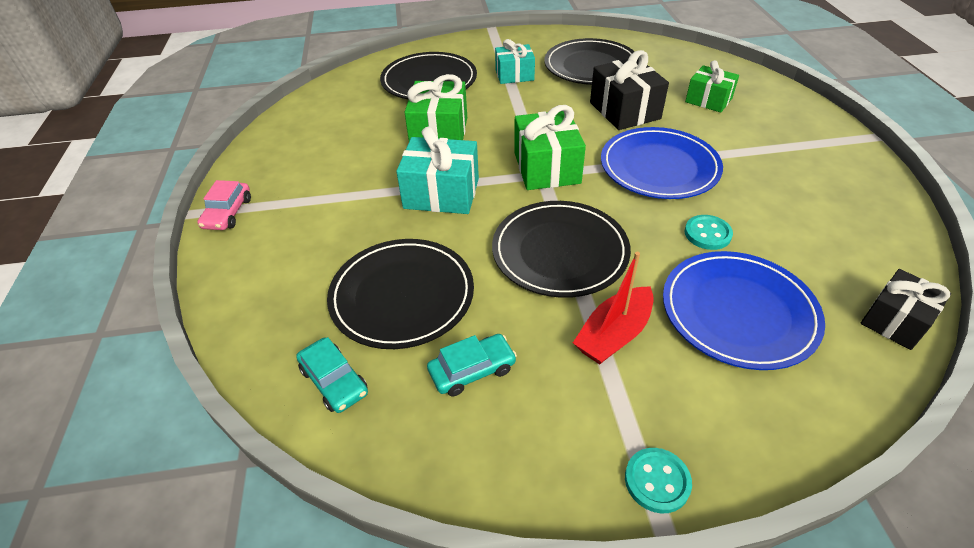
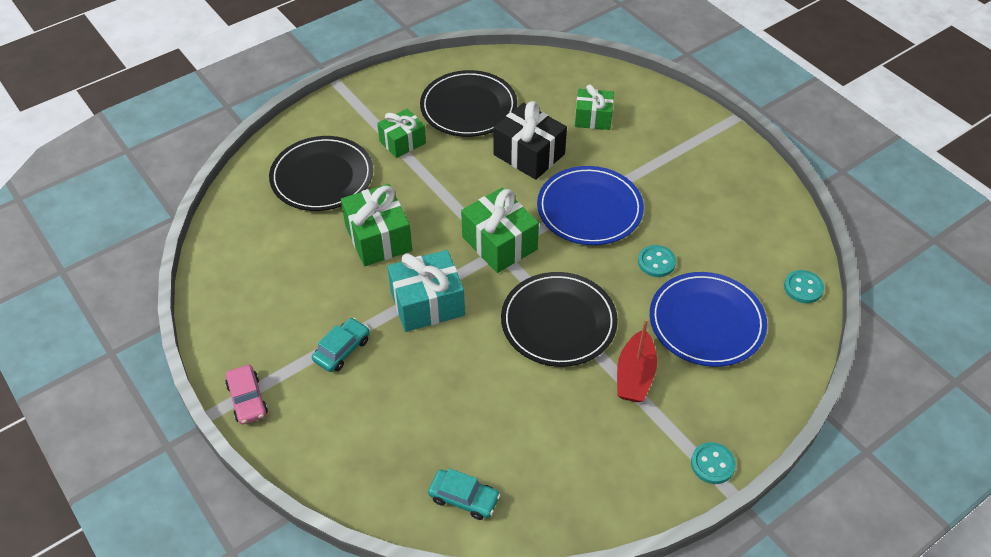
camera: 30 degrees left, 5 degrees up
black plate [327,239,474,349] -> none
turquoise car [427,334,517,396] -> turquoise car moved to [312,318,370,372]
turquoise gift [495,39,535,84] -> green gift [377,108,426,158]
black gift [861,269,951,350] -> turquoise button [784,270,824,303]

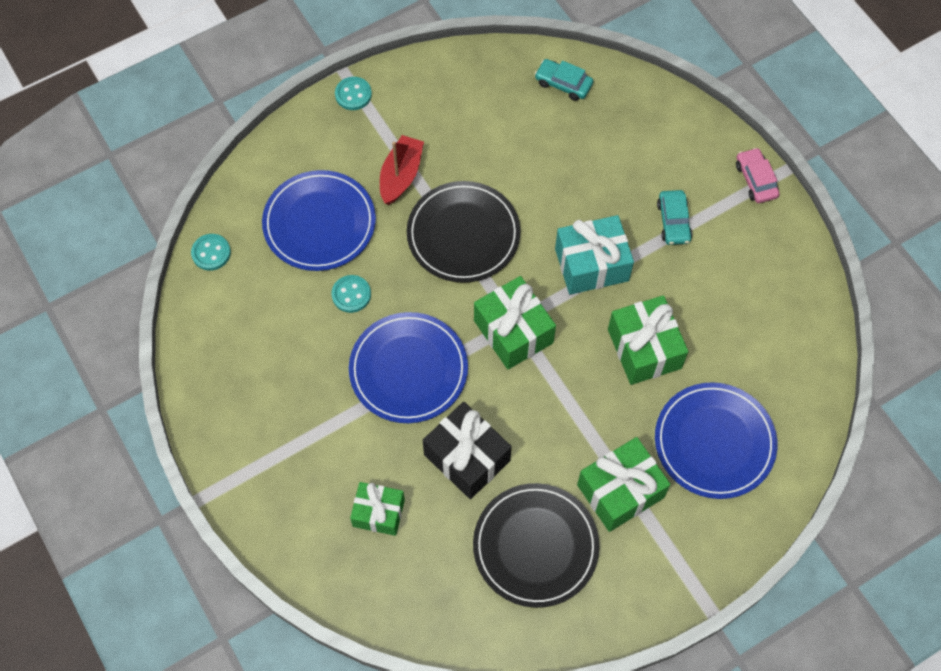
camera: 175 degrees left, 15 degrees up
black plate [269,136,373,211] -> blue plate [655,382,777,499]
turquoise car [312,318,370,372] -> turquoise car turned 45 degrees counterclockwise [657,190,692,245]
green gift [377,108,426,158] -> green gift [577,437,671,532], size x1.51

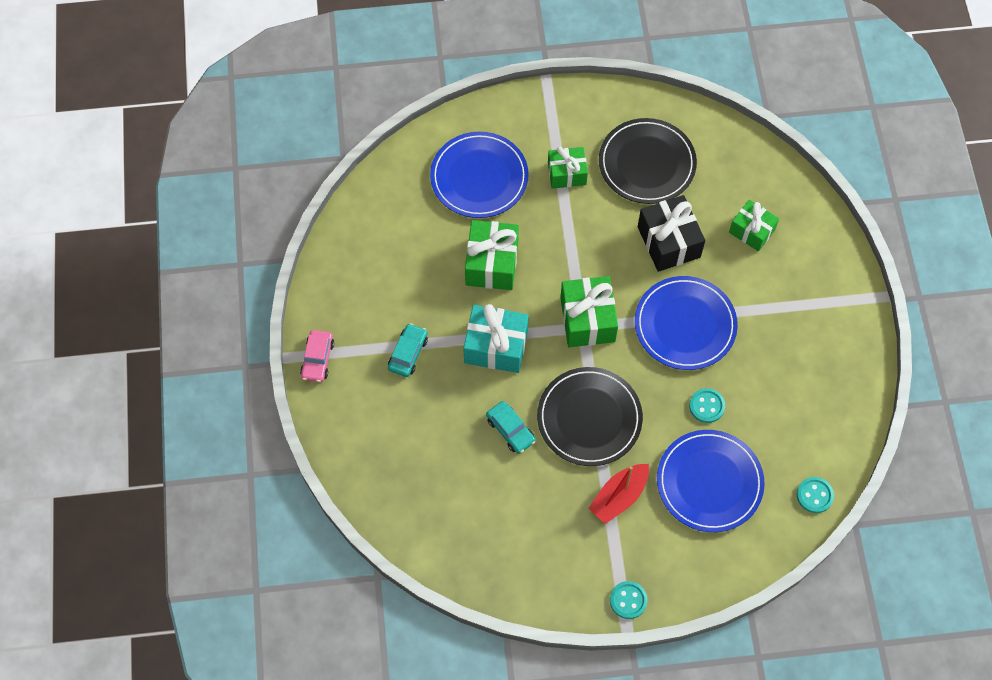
camera: 155 degrees left, 0 degrees up
turquoise car [535,59,593,101] -> turquoise car moved to [486,401,536,454]
green gift [577,437,671,532] -> green gift [548,147,588,189], size x0.66

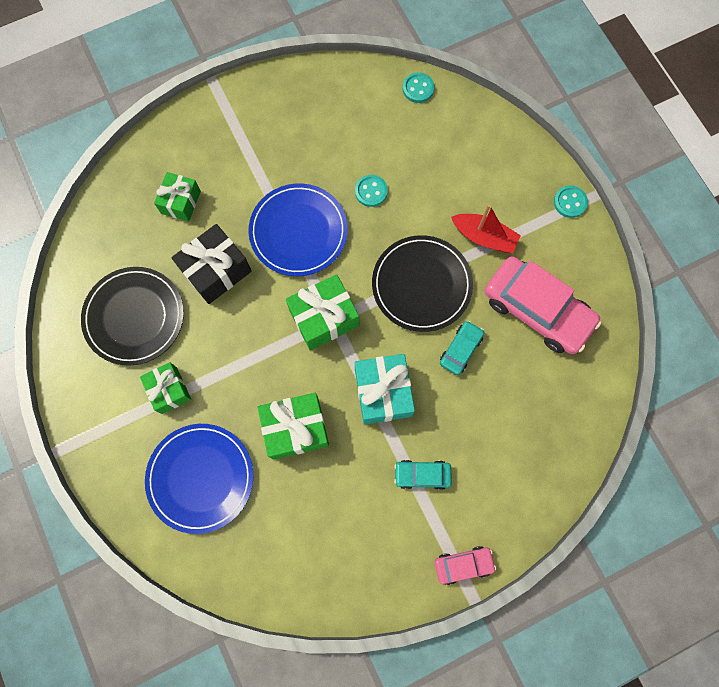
camera: 110 degrees left, 10 degrees up
blue plate [657,430,765,532] -> none
none -> pink car [484,256,601,354]

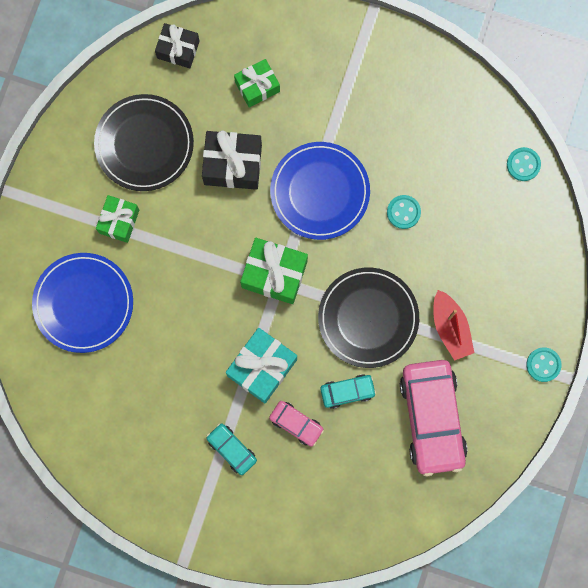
camera: 45 degrees right, 5 degrees up
green gift [258,393,329,460] -> none
pink car [435,546,496,585] -> pink car moved to [269,401,324,446]
none -> black gift [155,23,200,68]

